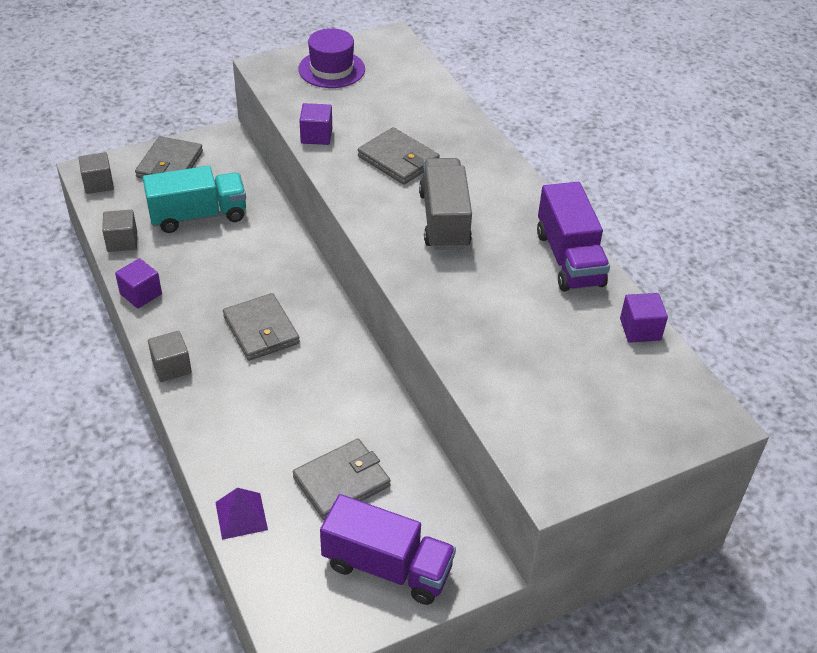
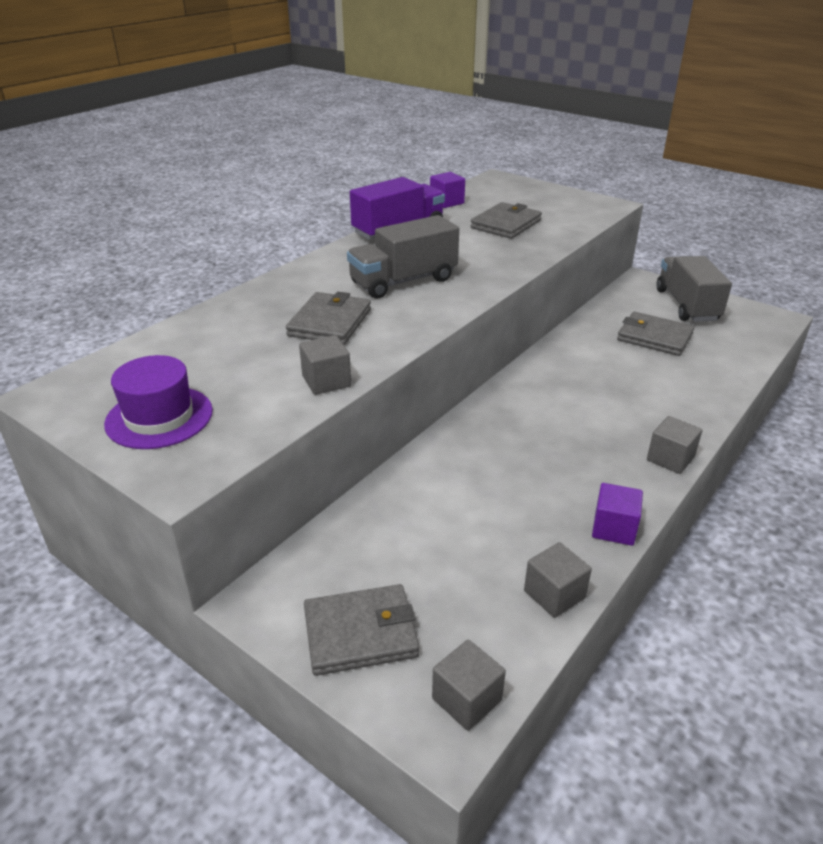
camera: 115 degrees left, 10 degrees down
turquoise truck [143,166,246,233] -> none
purple pyramid [215,488,268,540] -> none
grey wallet [223,293,300,361] -> grey wallet moved to [471,202,542,239]
purple cube [299,103,332,145] -> grey cube [299,335,351,395]
purple truck [320,494,456,605] -> grey truck [657,256,732,322]

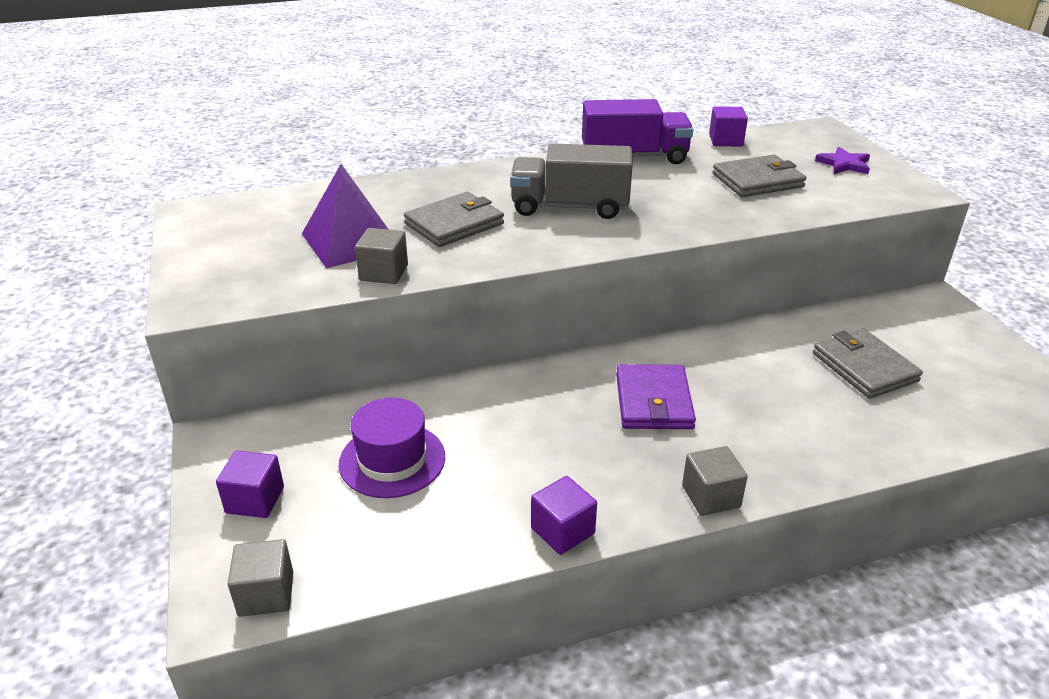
camera: 35 degrees right, 0 degrees up
purple hat [104,355,213,449] -> purple hat moved to [339,398,445,498]
grey wallet [304,584,419,676] -> purple cube [216,450,284,518]
grey cube [524,542,592,618] -> none
grey truck [657,256,732,322] -> none
none -> purple pyramid [302,164,389,268]
none -> purple wallet [616,364,696,429]
none -> purple star [815,147,870,174]

